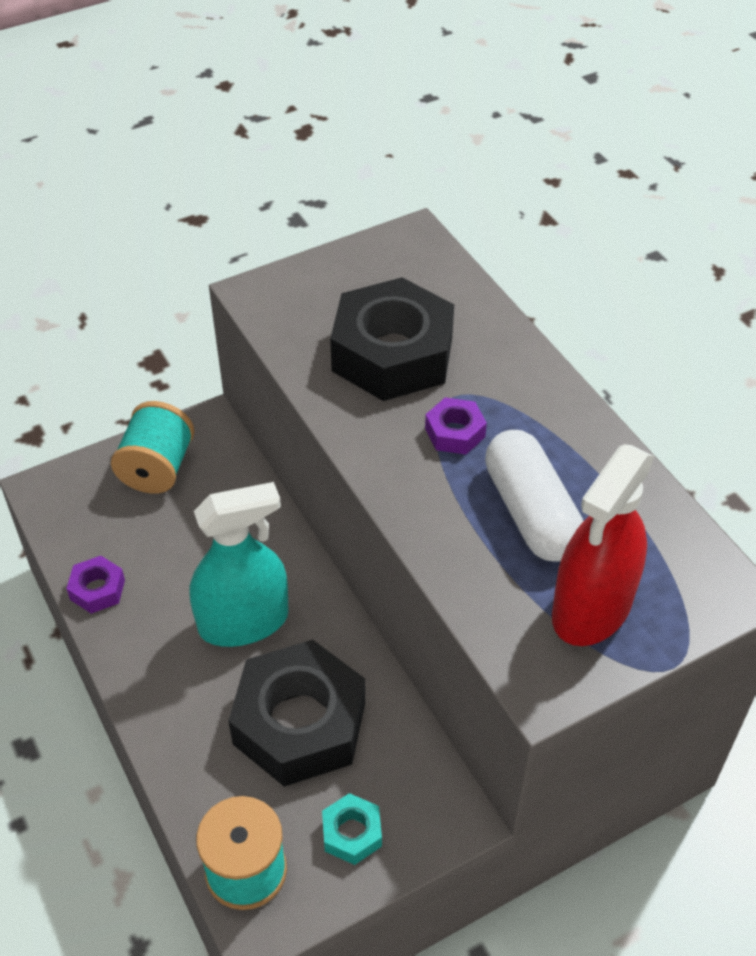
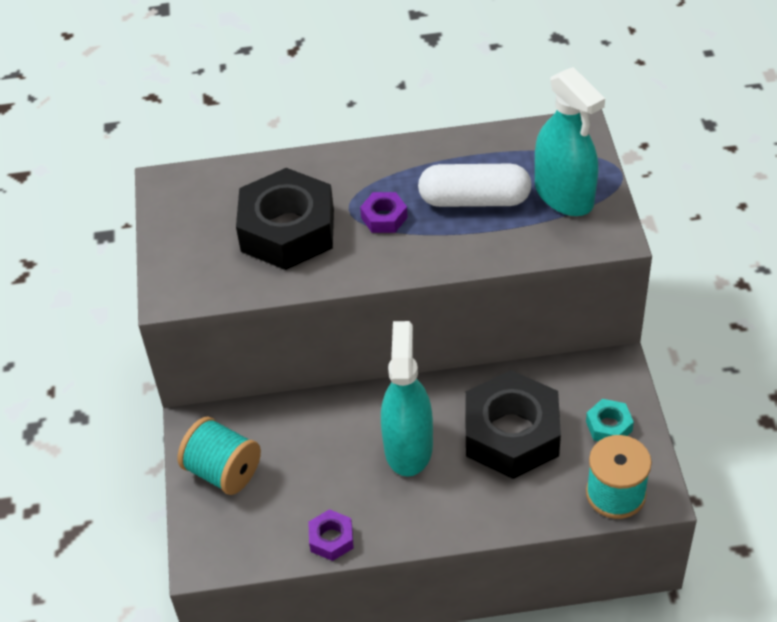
camera: 65 degrees left, 0 degrees up
red spray bottle [552,444,655,646] -> turquoise spray bottle [535,67,605,216]

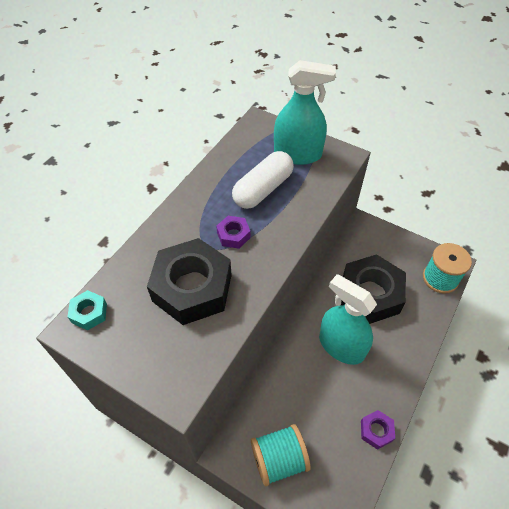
camera: 55 degrees left, 5 degrees up
turquoise nut [586,399,634,441] -> turquoise nut moved to [67,290,107,331]

